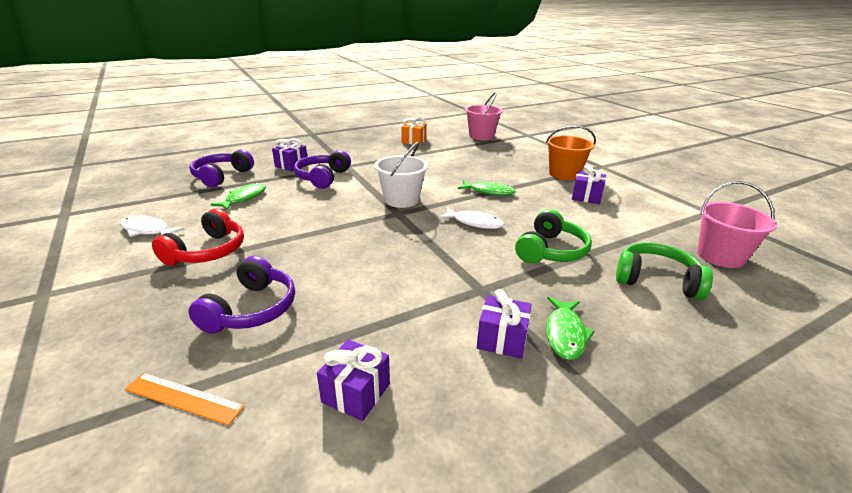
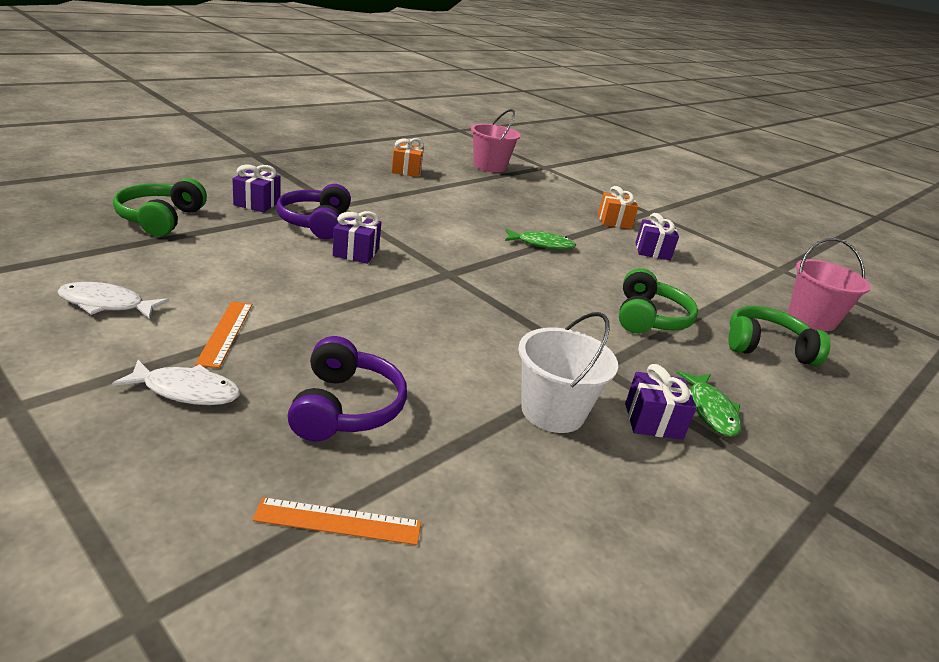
camera: 20 degrees left, 0 degrees up
red headphones [152,209,244,266] -> orange ruler [195,301,252,368]
purple headphones [189,149,254,187] -> green headphones [113,178,207,236]
green fish [210,183,266,211] -> none
purple gift [317,339,390,421] -> purple gift moved to [333,211,381,264]
white bucket [375,142,428,208] -> white bucket moved to [518,312,618,433]
white fish [438,208,504,229] -> white fish moved to [112,360,240,405]
orange bucket [546,125,596,180] -> orange gift [598,186,639,229]

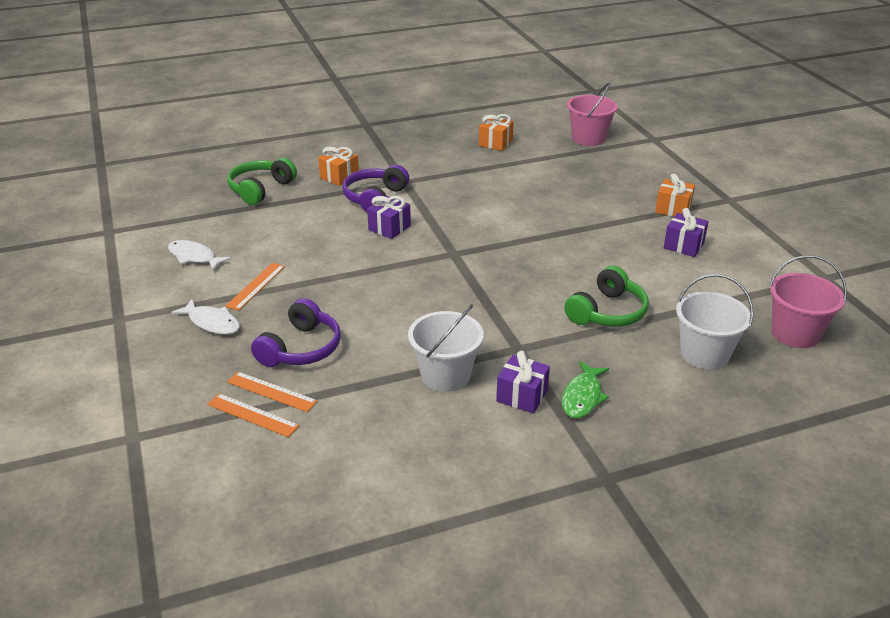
camera: 30 degrees right, 5 degrees up
purple gift [232,165,280,213] -> orange gift [318,147,359,186]
green fish [505,229,576,250] -> none
green headphones [729,306,831,366] -> white bucket [676,274,753,370]
none -> orange ruler [227,372,318,412]

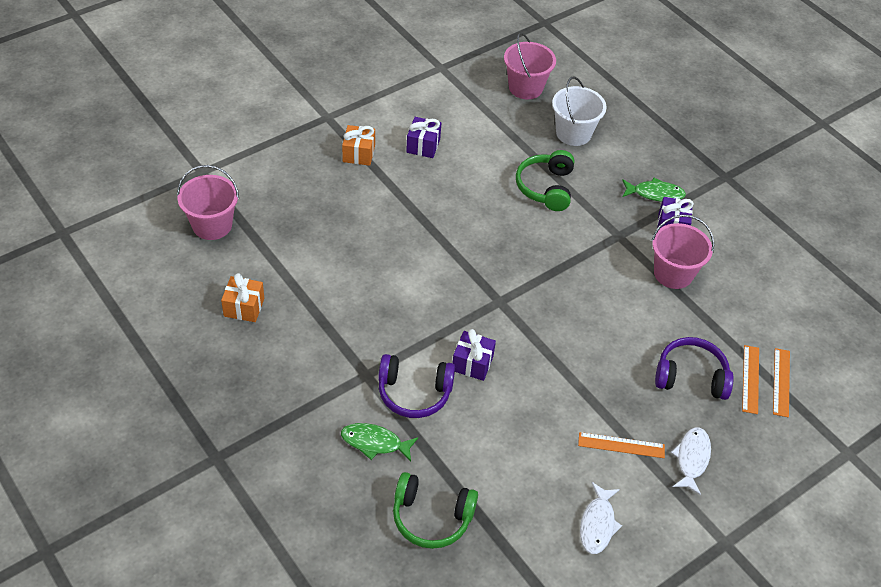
camera: 110 degrees left, 15 degrees up
orange gift [318,147,359,186] -> green fish [341,423,418,461]
white bucket [408,304,484,392] -> pink bucket [651,215,714,289]
green headphones [564,266,649,327] -> green headphones turned 105 degrees counterclockwise [516,150,574,211]

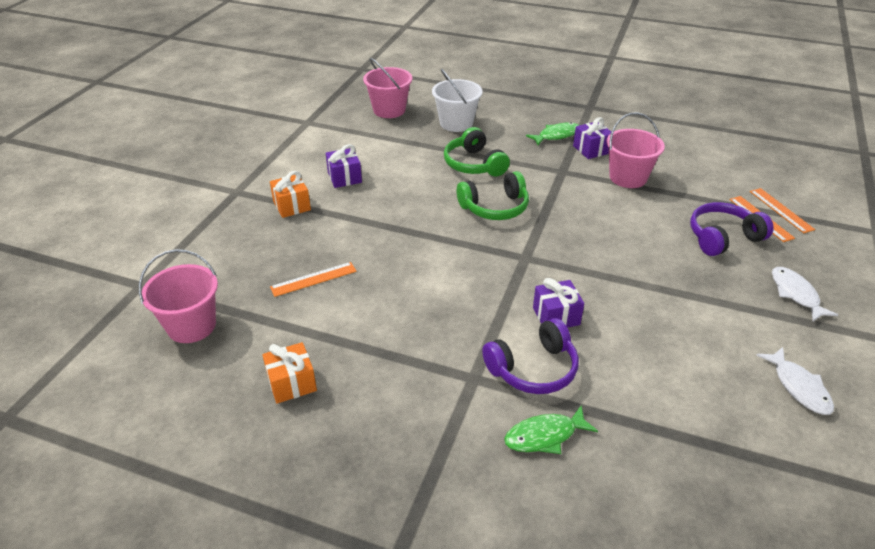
camera: 30 degrees left, 10 degrees down
green headphones [393,472,478,549] -> green headphones moved to [457,171,529,220]
orange ruler [578,432,665,458] -> orange ruler moved to [270,262,357,297]

